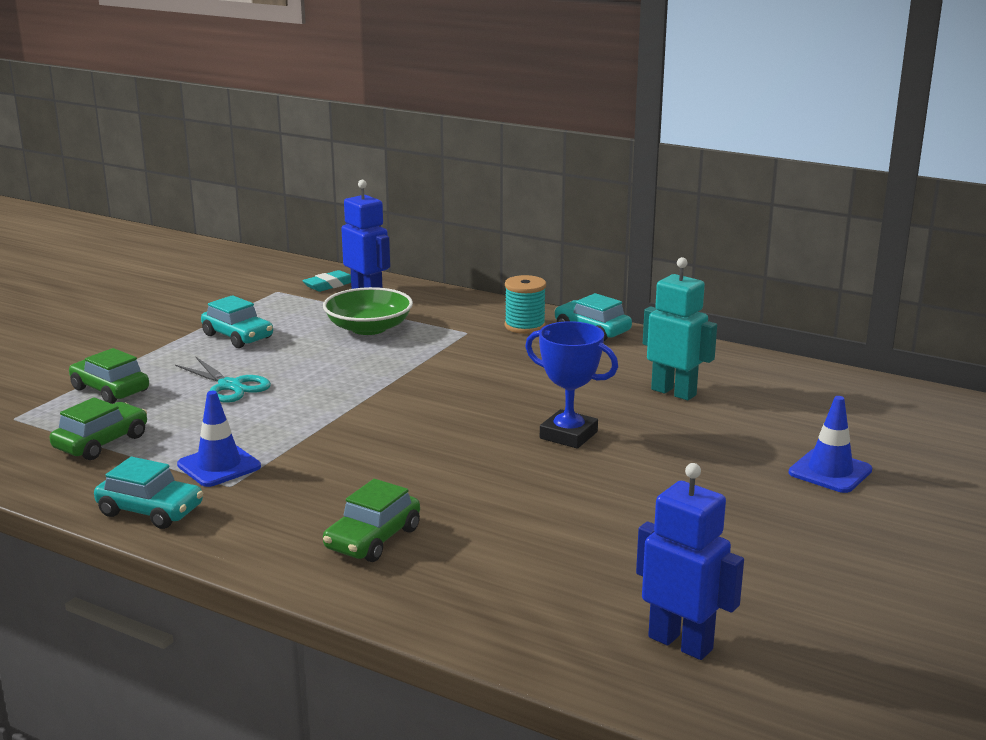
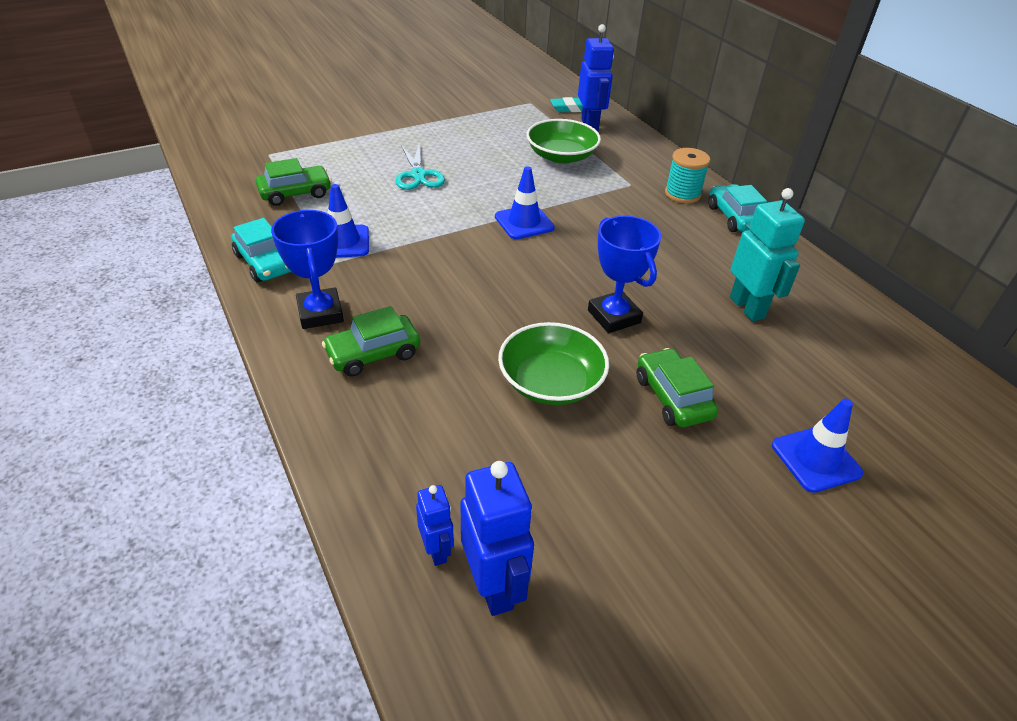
camera: 30 degrees right, 20 degrees up
green car [69,348,149,404] -> green car moved to [636,348,718,427]
turquoise car [201,295,273,348] -> none
none -> blue trophy [271,210,344,329]
none -> blue robot [416,485,454,566]
none -> blue traffic cone [495,166,555,239]
none -> green bowl [498,322,609,405]

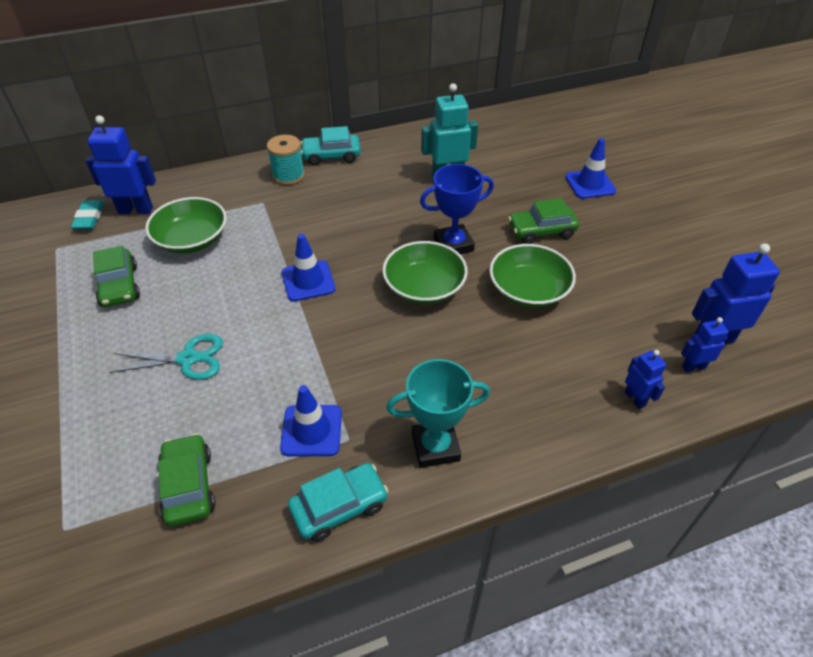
camera: 80 degrees left, 5 degrees up
blue trophy [271,210,344,329] -> turquoise trophy [386,359,490,468]
green car [322,306,420,377] -> green car moved to [93,246,140,307]
none -> green bowl [382,241,468,304]
none -> blue robot [625,350,666,409]

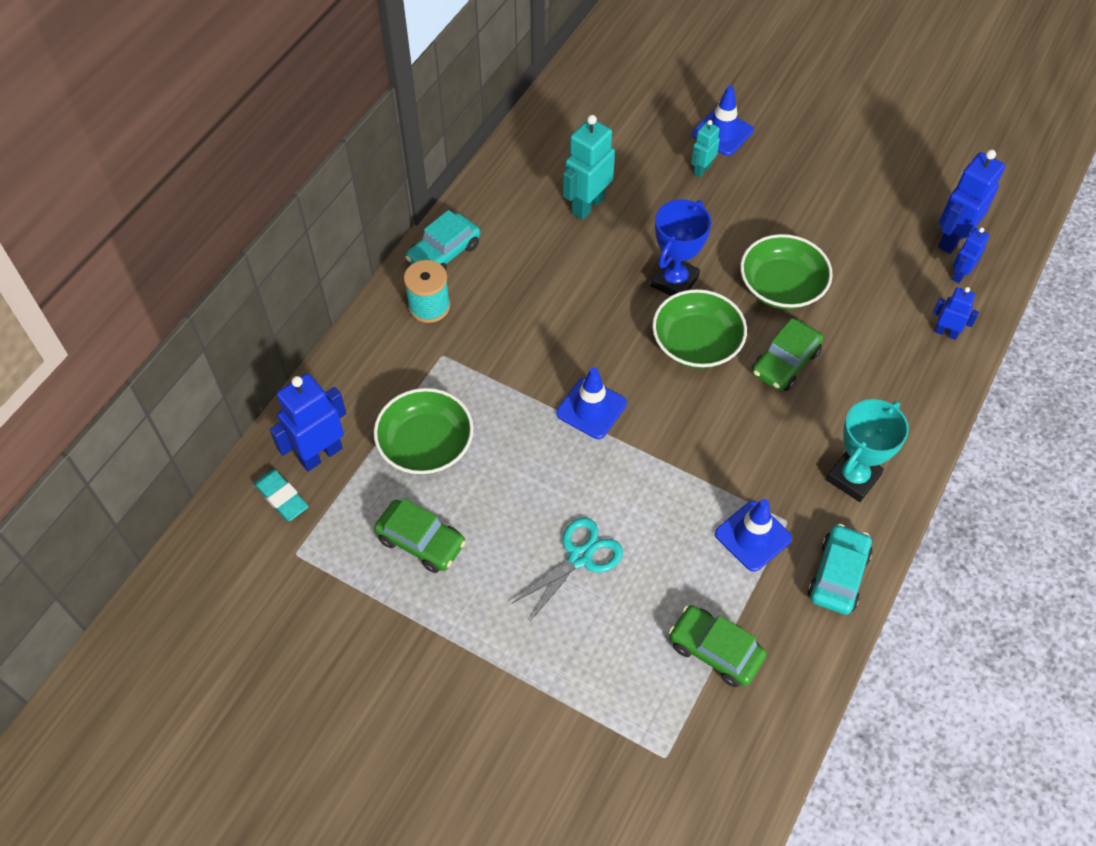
camera: 40 degrees left, 10 degrees up
green car [508,198,579,244] -> green car moved to [752,318,824,391]
none -> turquoise robot [691,120,720,177]

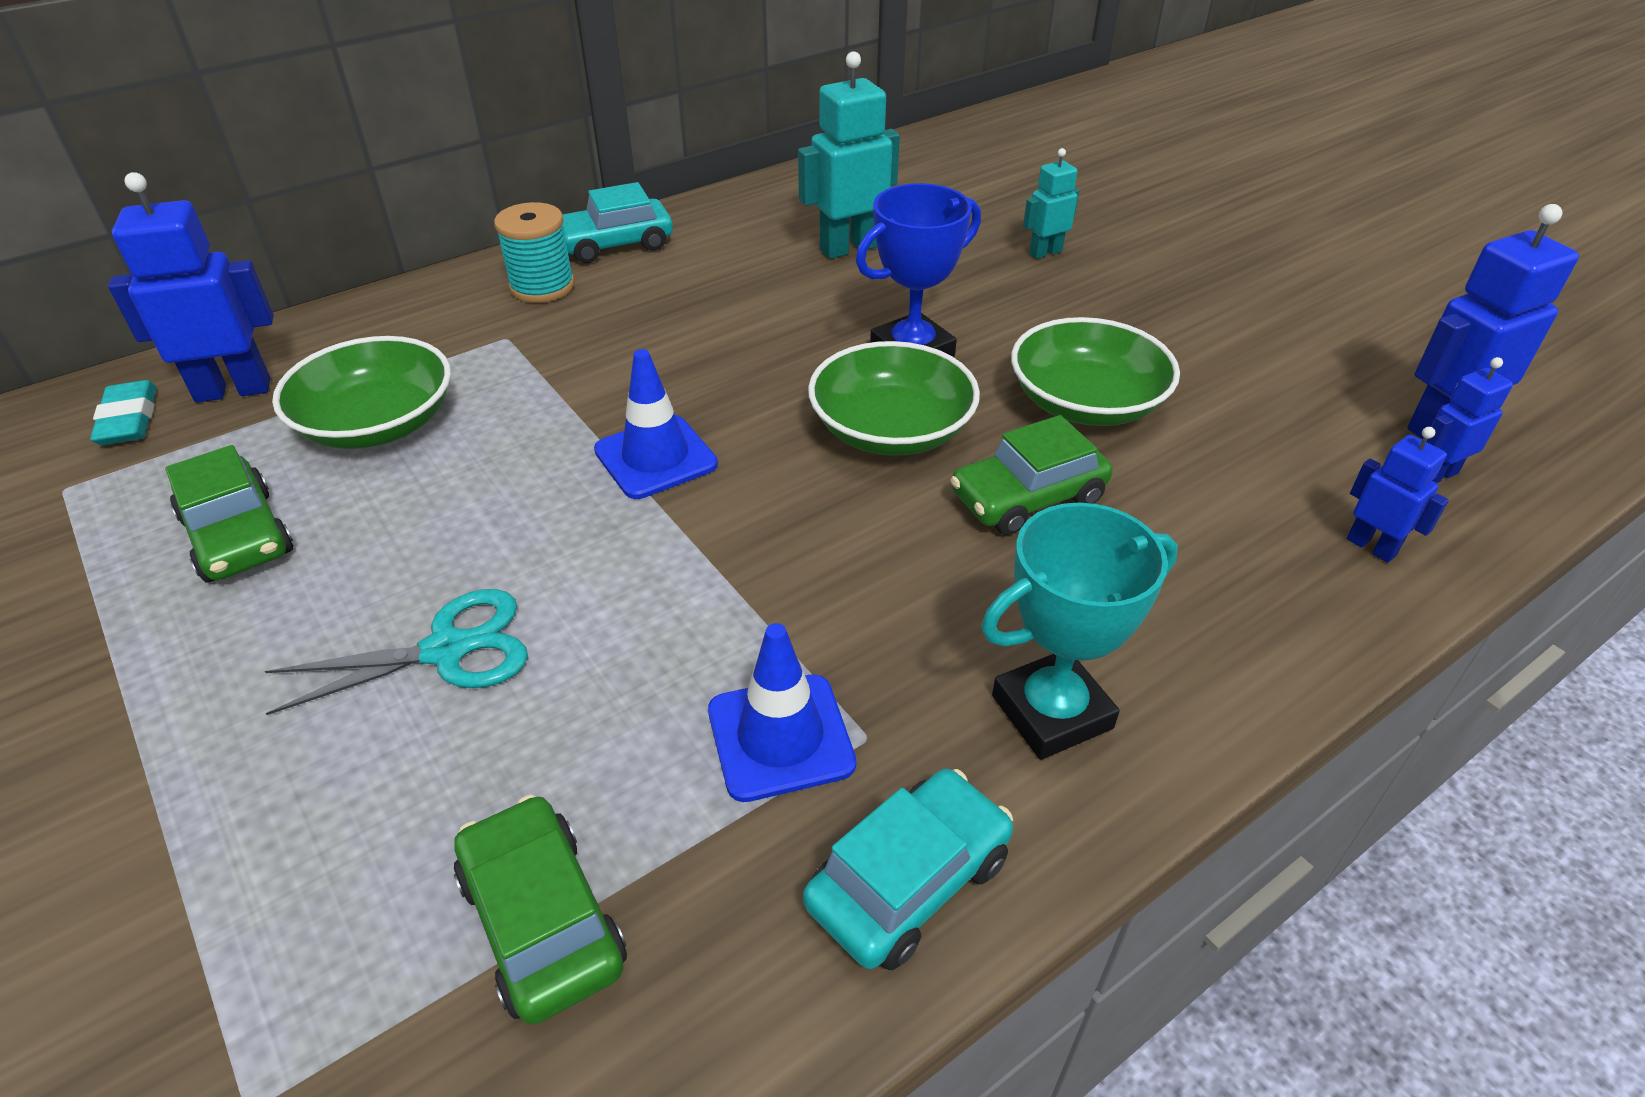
camera: 25 degrees right, 15 degrees down
blue traffic cone [692,86,754,156] -> none

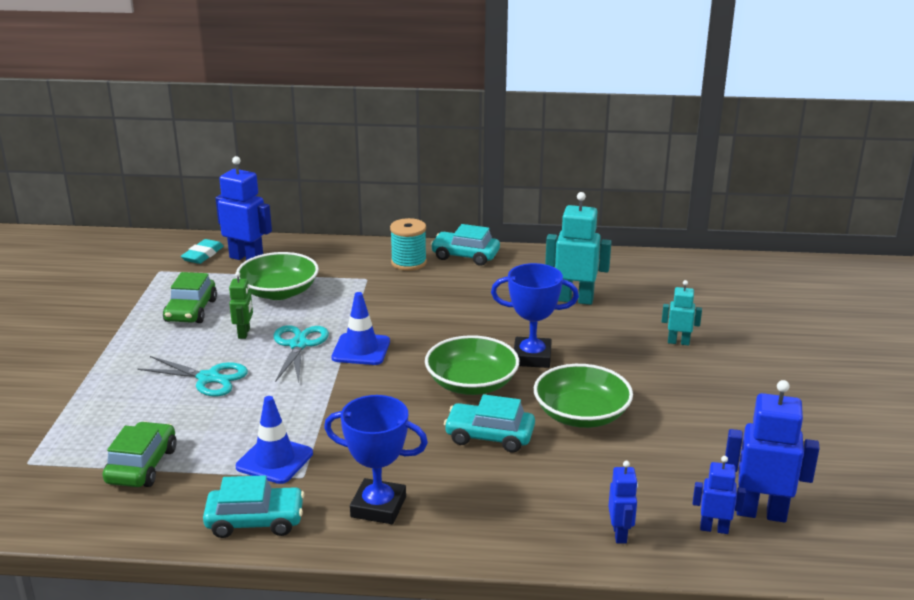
camera: 40 degrees right, 15 degrees down
green car [951,415,1113,535] -> turquoise car [444,394,535,452]
turquoise trophy [981,503,1178,760] -> blue trophy [324,395,428,524]
none -> green robot [229,272,253,339]
none -> turquoise scissors [273,325,329,383]

